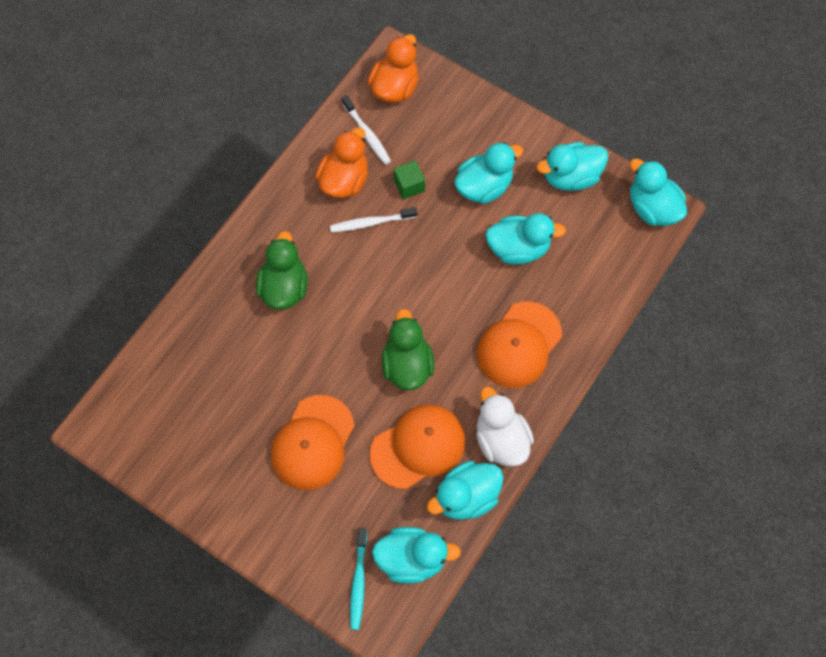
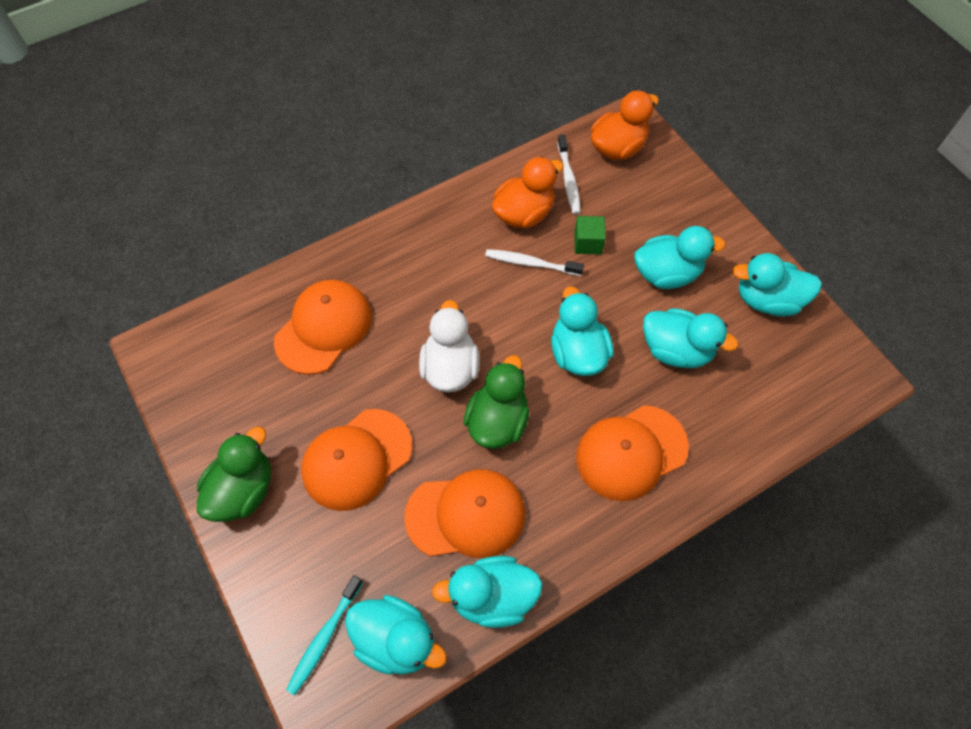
camera: 25 degrees right, 5 degrees down
green duck [256,231,308,310] -> green duck moved to [197,426,271,522]
white duck [476,386,534,467] -> white duck moved to [419,300,480,392]
turquoise duck [630,158,687,226] -> turquoise duck moved to [551,286,614,376]
none -> orange cap [274,280,372,375]

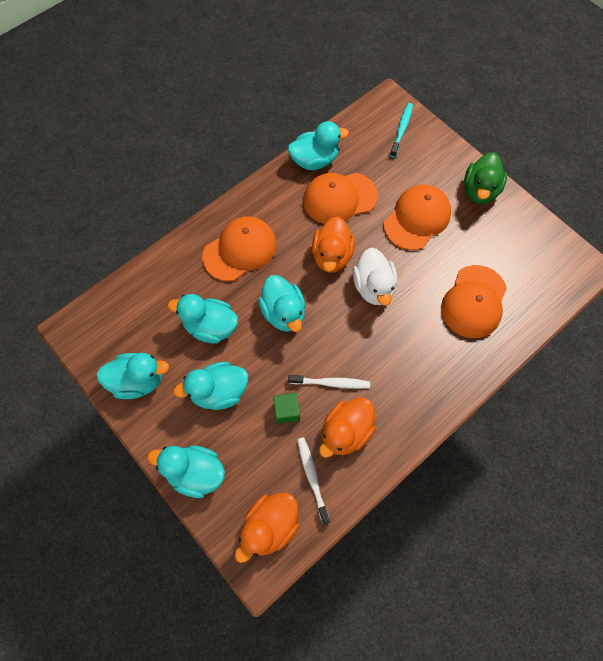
camera: 170 degrees right, 5 degrees up
turquoise duck [345,595,447,675] -> turquoise duck moved to [147,446,225,498]
green duck [464,355,529,449] -> orange duck [312,216,355,273]

